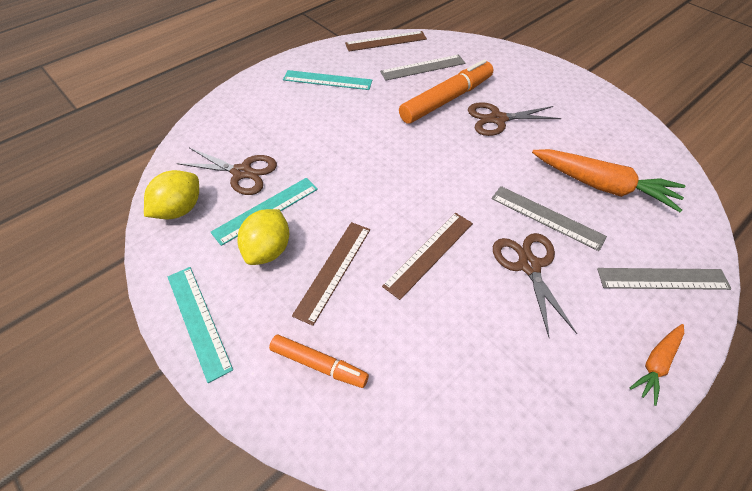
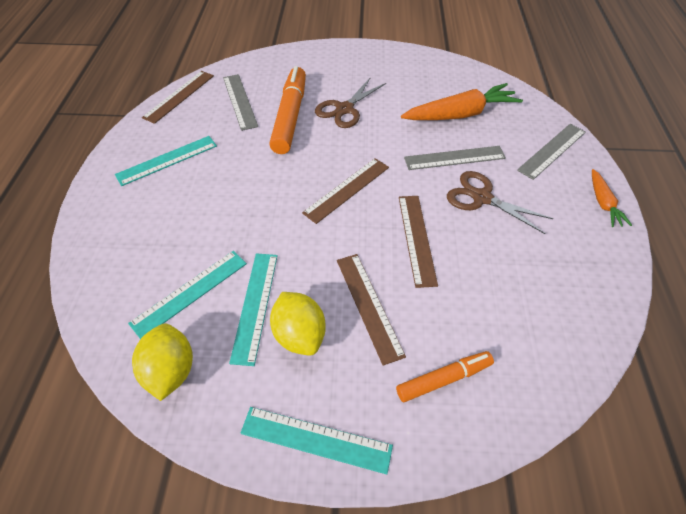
camera: 45 degrees left, 0 degrees up
brown scissors [177,148,277,195] -> turquoise ruler [128,251,247,339]
grey ruler [380,55,465,81] -> grey ruler turned 45 degrees counterclockwise [223,74,258,131]
none -> brown ruler [302,158,389,224]

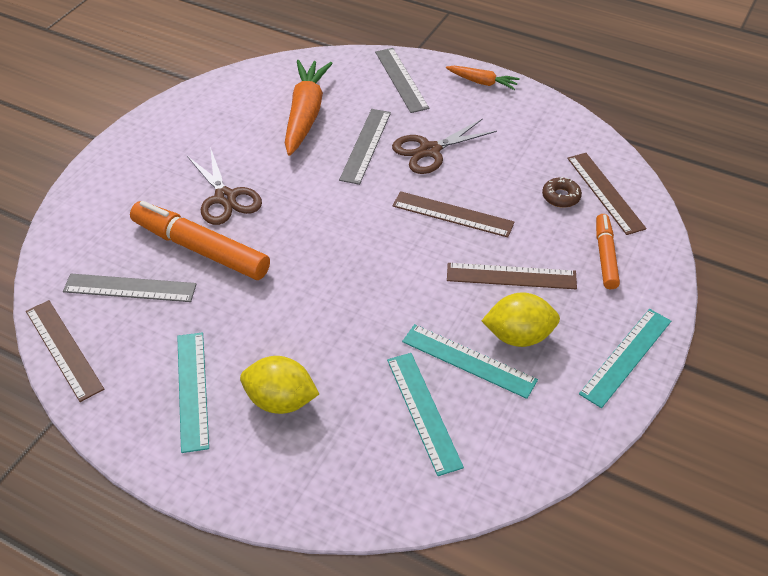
camera: 65 degrees left, 5 degrees down
yellow lemon [132,324,193,401] -> yellow lemon moved to [240,356,319,414]
brown ruler [302,158,389,224] -> brown ruler moved to [567,153,647,235]
none -> brown donut [542,177,582,208]

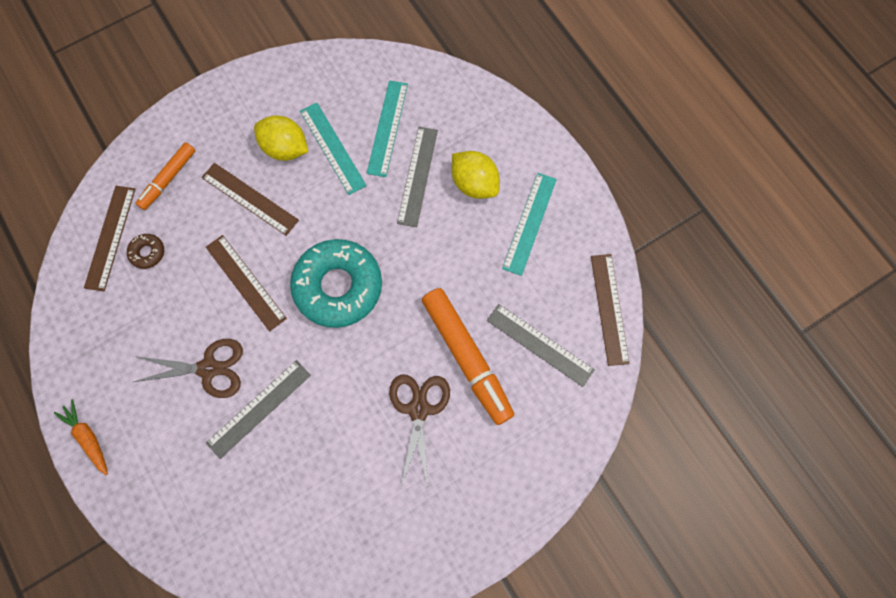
camera: 150 degrees left, 25 degrees up
orange carrot [285,60,333,156] -> none
grey ruler [375,48,429,113] -> grey ruler moved to [397,127,438,227]
turquoise ruler [579,309,671,408] -> none
none -> turquoise donut [290,239,382,328]

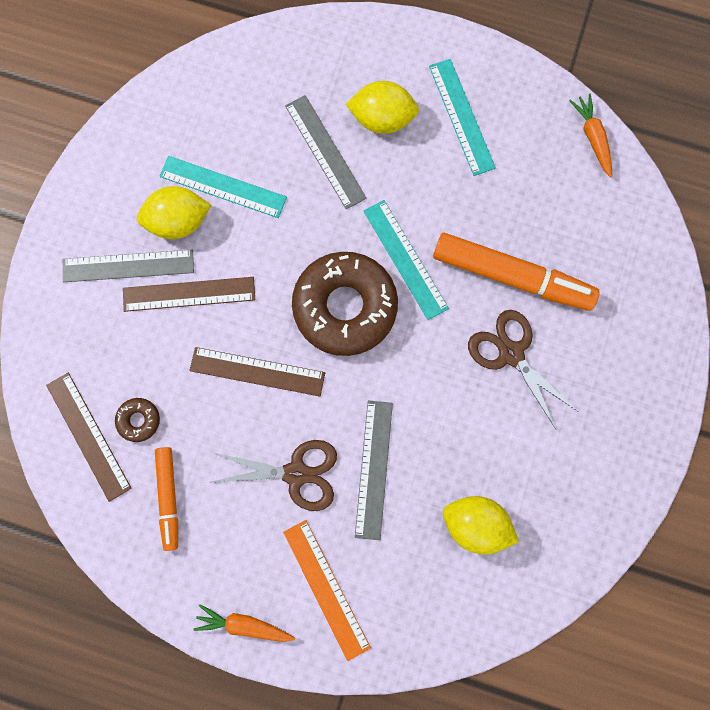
camera: 40 degrees left, 5 degrees up
brown scissors [134,339,243,398] -> brown scissors turned 45 degrees clockwise [207,440,337,511]
orange marker [135,142,196,210] -> orange marker moved to [155,447,178,551]
turquoise donut [290,239,382,328] -> brown donut [292,252,398,356]
turquoise ruler [367,80,408,177] -> turquoise ruler moved to [363,200,449,320]
grey ruler [487,304,595,387] -> grey ruler moved to [63,250,194,282]
brown ruler [591,254,630,366] -> orange carrot [569,93,612,178]
none -> orange ruler [283,520,371,661]
none -> yellow lemon [443,496,519,555]

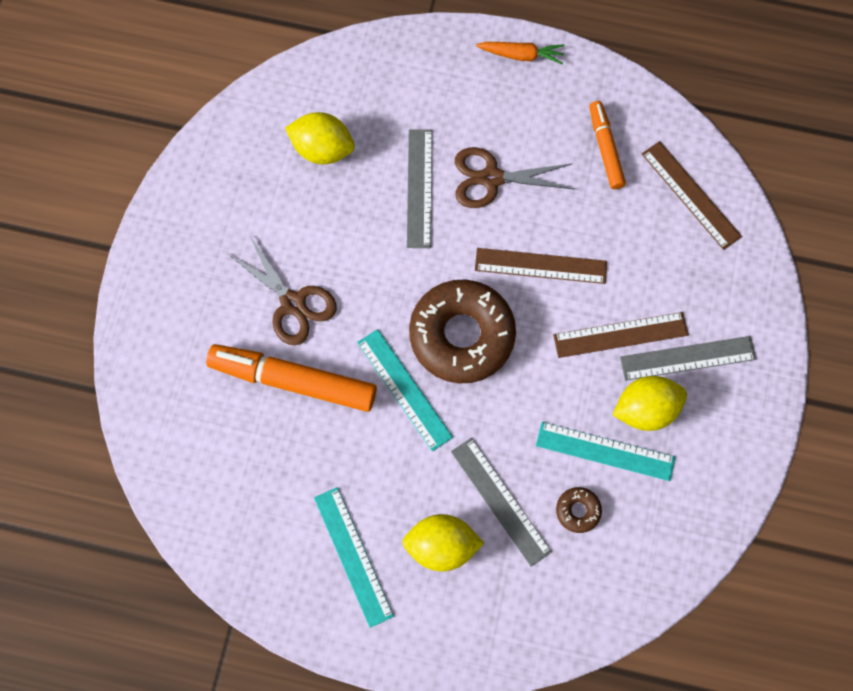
camera: 175 degrees right, 5 degrees down
brown donut [115,398,160,442] -> brown donut moved to [556,487,602,533]
orange ruler [283,520,371,661] -> none
orange carrot [569,93,612,178] -> none

